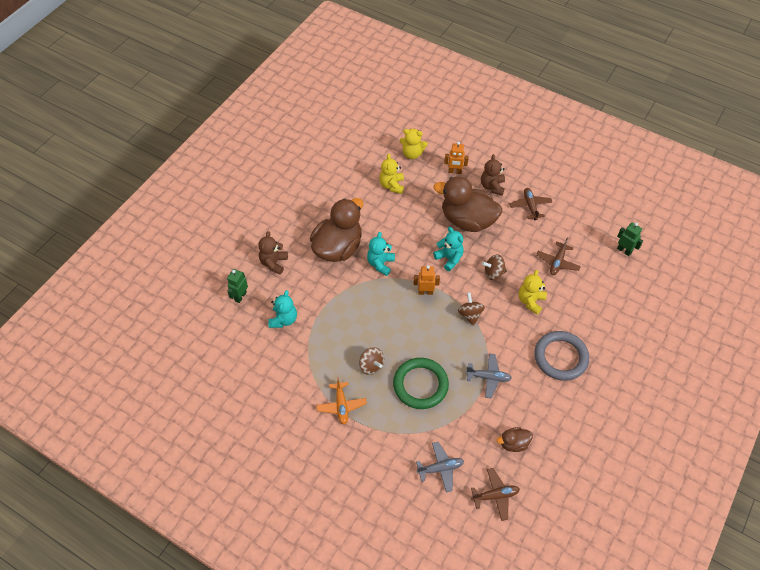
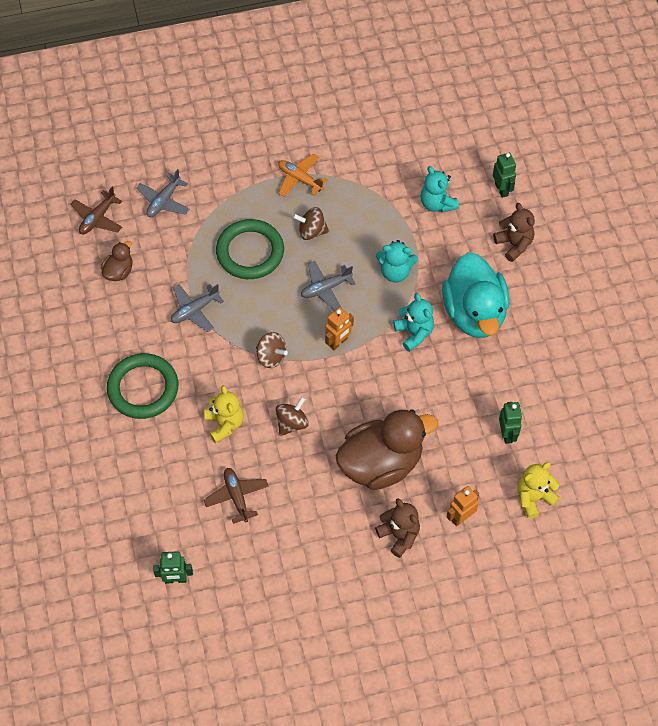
camera: 135 degrees right, 5 degrees up
brown duck [310,198,363,262] -> turquoise duck [442,252,509,338]
yellow teddy bear [379,154,404,194] -> green robot [499,402,522,444]
turquoise teddy bear [433,227,464,271] -> turquoise teddy bear moved to [376,240,418,282]
brown plane [510,188,552,220] -> none
grey ring [534,331,589,381] -> green ring [107,353,178,419]
none -> grey plane [301,261,356,311]

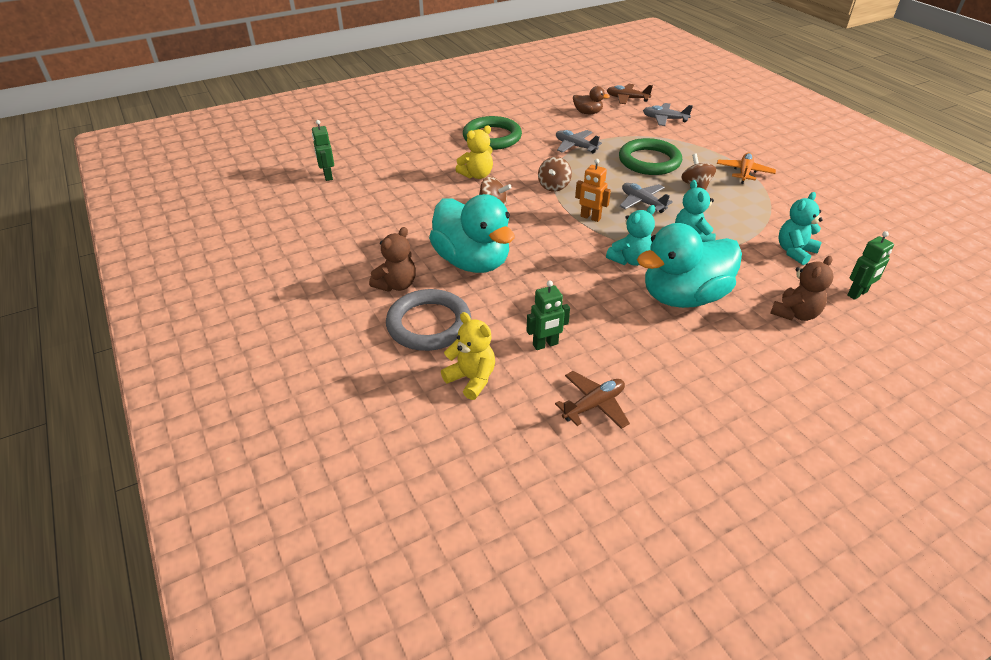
camera: 75 degrees right, 20 degrees down
brown plane [204,468,269,524] -> brown plane moved to [555,371,630,429]
brown duck [335,409,438,490] -> turquoise duck [429,194,515,273]
orange robot [447,486,479,526] -> grey ring [386,289,471,351]

